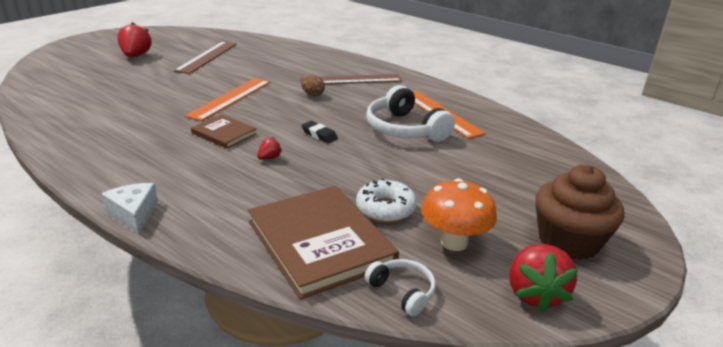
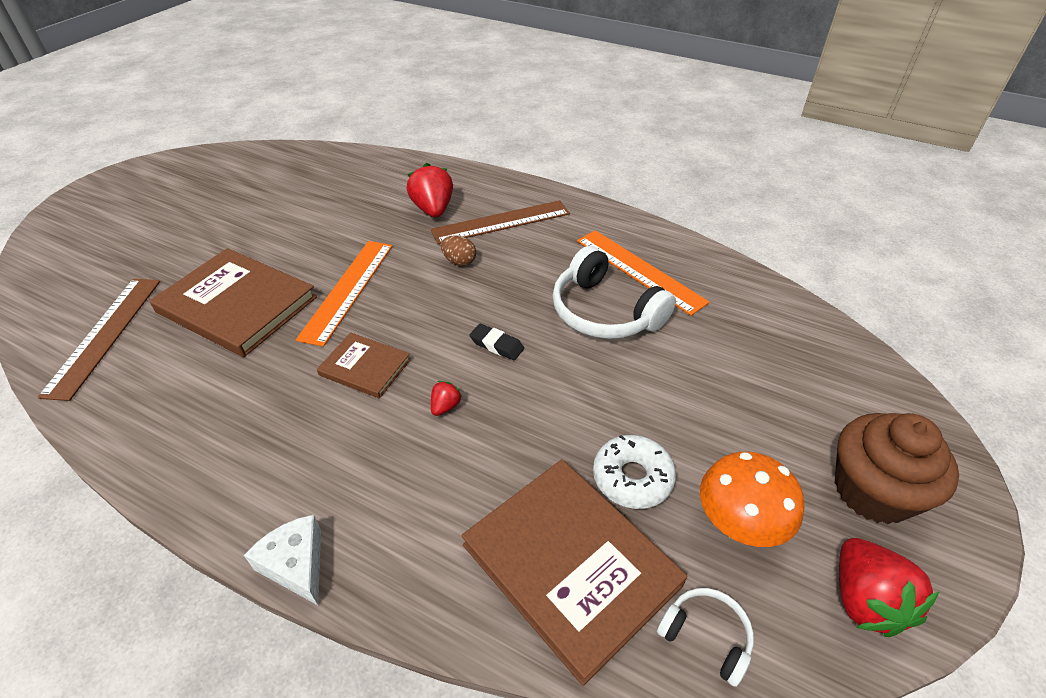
camera: 10 degrees left, 15 degrees up
red strawberry [117,22,152,57] -> red strawberry moved to [407,163,453,217]
brown ruler [174,42,237,74] -> brown ruler moved to [37,279,160,401]
none -> brown book [150,248,317,357]

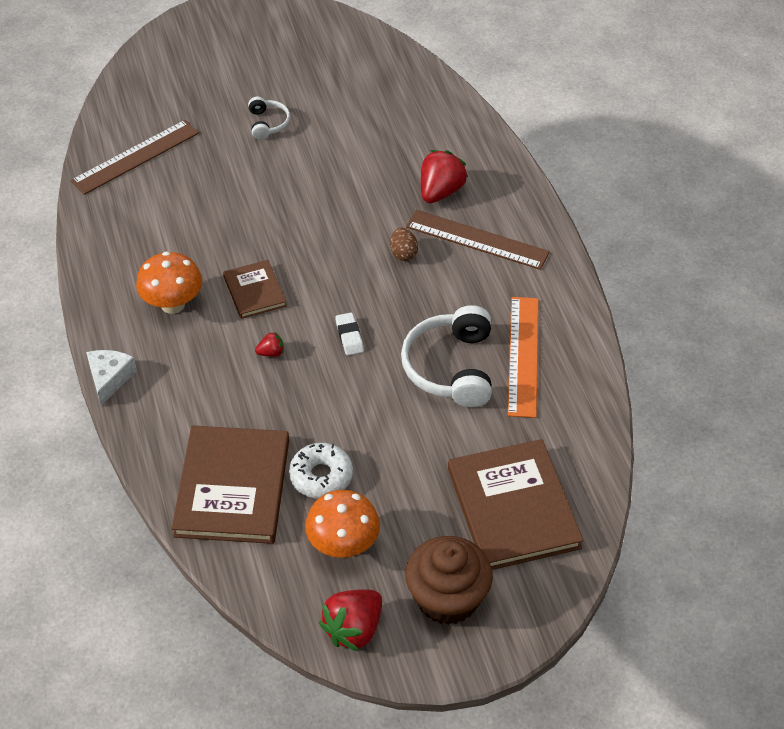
camera: 45 degrees right, 5 degrees up
brown book [150,248,317,357] -> brown book moved to [448,439,583,570]
orange ruler [296,241,393,347] -> none
black eraser [469,324,524,360] -> white eraser [335,313,364,355]
white headphones [657,588,754,687] -> white headphones moved to [248,97,290,140]
none -> orange mushroom [136,251,202,314]

